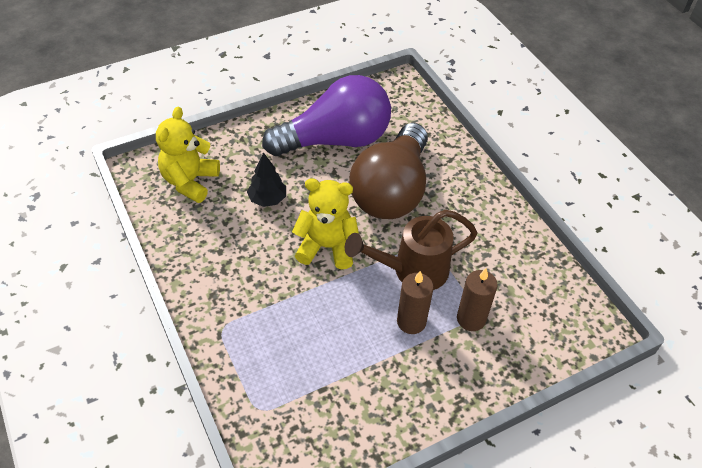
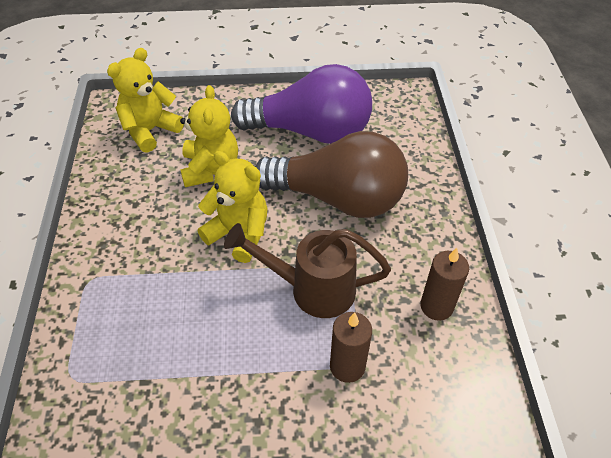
camera: 25 degrees right, 0 degrees up
black tree [247,152,286,207] -> yellow teddy bear [180,85,238,187]
brown light bulb [349,123,428,219] -> brown light bulb turned 120 degrees counterclockwise [255,131,408,218]
brown candle [397,271,434,334] -> brown candle moved to [420,248,469,321]

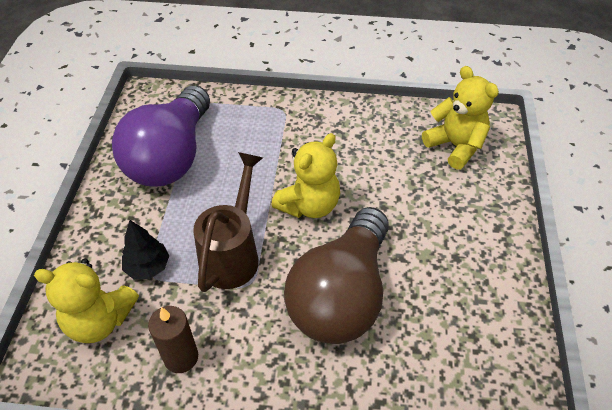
camera: 100 degrees right, 0 degrees up
yellow teddy bear [180,85,238,187] -> yellow teddy bear moved to [34,259,139,343]
purple light bulb [231,64,372,144] -> purple light bulb moved to [112,86,210,186]
brown candle [330,312,372,383] -> black tree [122,220,169,279]

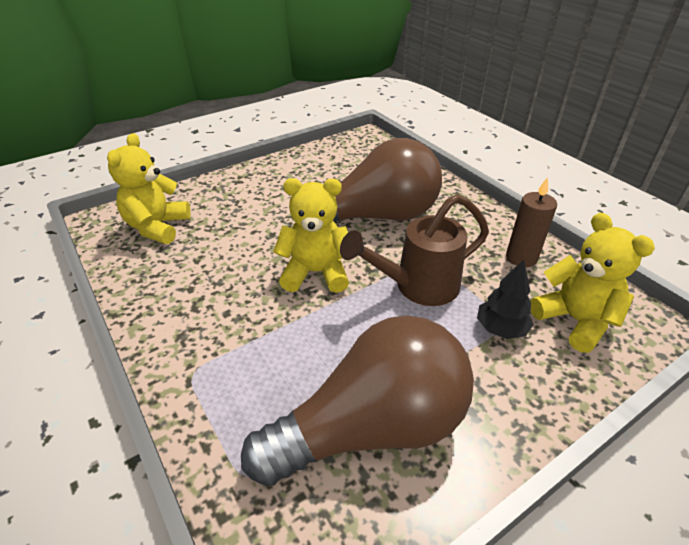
camera: 130 degrees left, 10 degrees down
purple light bulb [112,86,210,186] -> brown light bulb [241,315,474,486]

